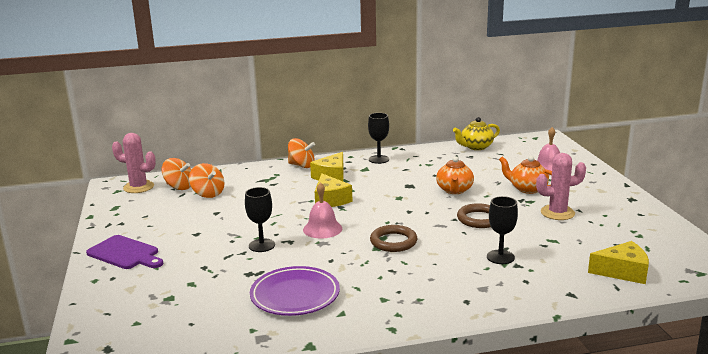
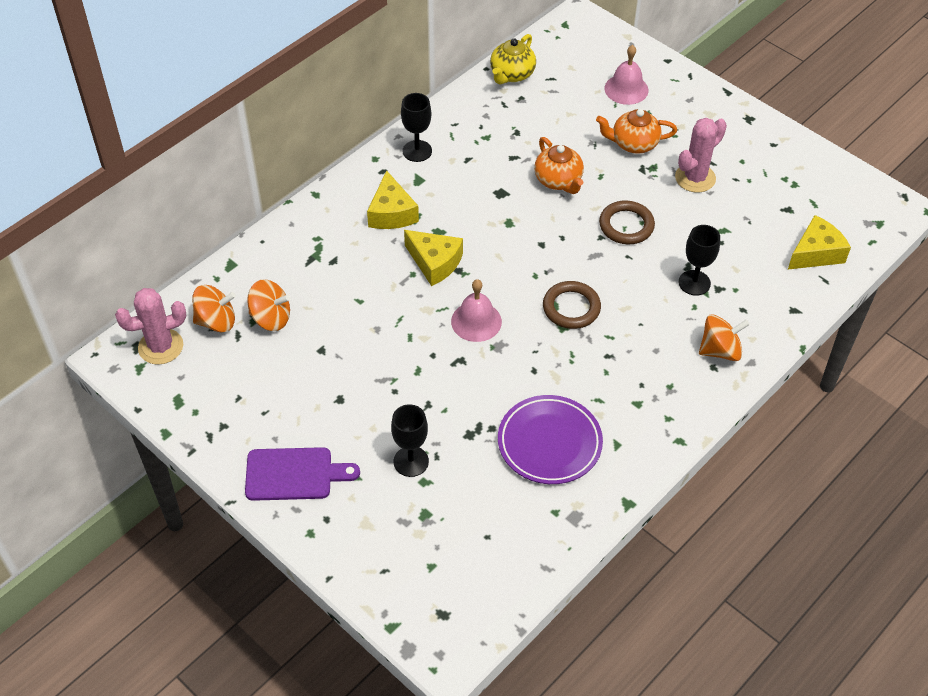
camera: 35 degrees left, 30 degrees up
black goblet [245,187,275,252] -> black goblet moved to [391,404,429,477]
orange spinning top [288,138,315,168] -> orange spinning top moved to [699,314,750,361]

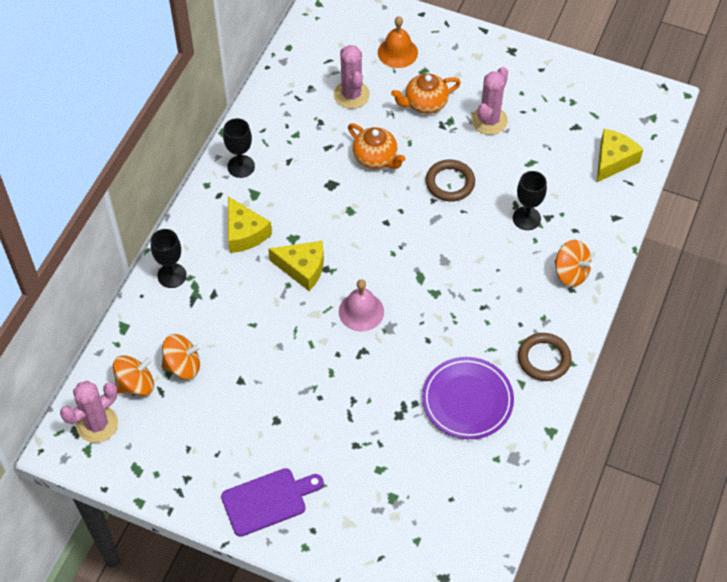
camera: 20 degrees left, 5 degrees up
black goblet [391,404,429,477] -> black goblet moved to [151,229,187,288]
yellow teapot [490,34,536,84] -> none
brown ring [543,281,601,329] -> brown ring moved to [518,333,572,381]
pink bell [605,45,649,105] -> orange bell [378,16,418,68]
orange spinning top [699,314,750,361] -> orange spinning top turned 75 degrees clockwise [555,240,594,287]
none -> pink cactus [334,45,370,109]

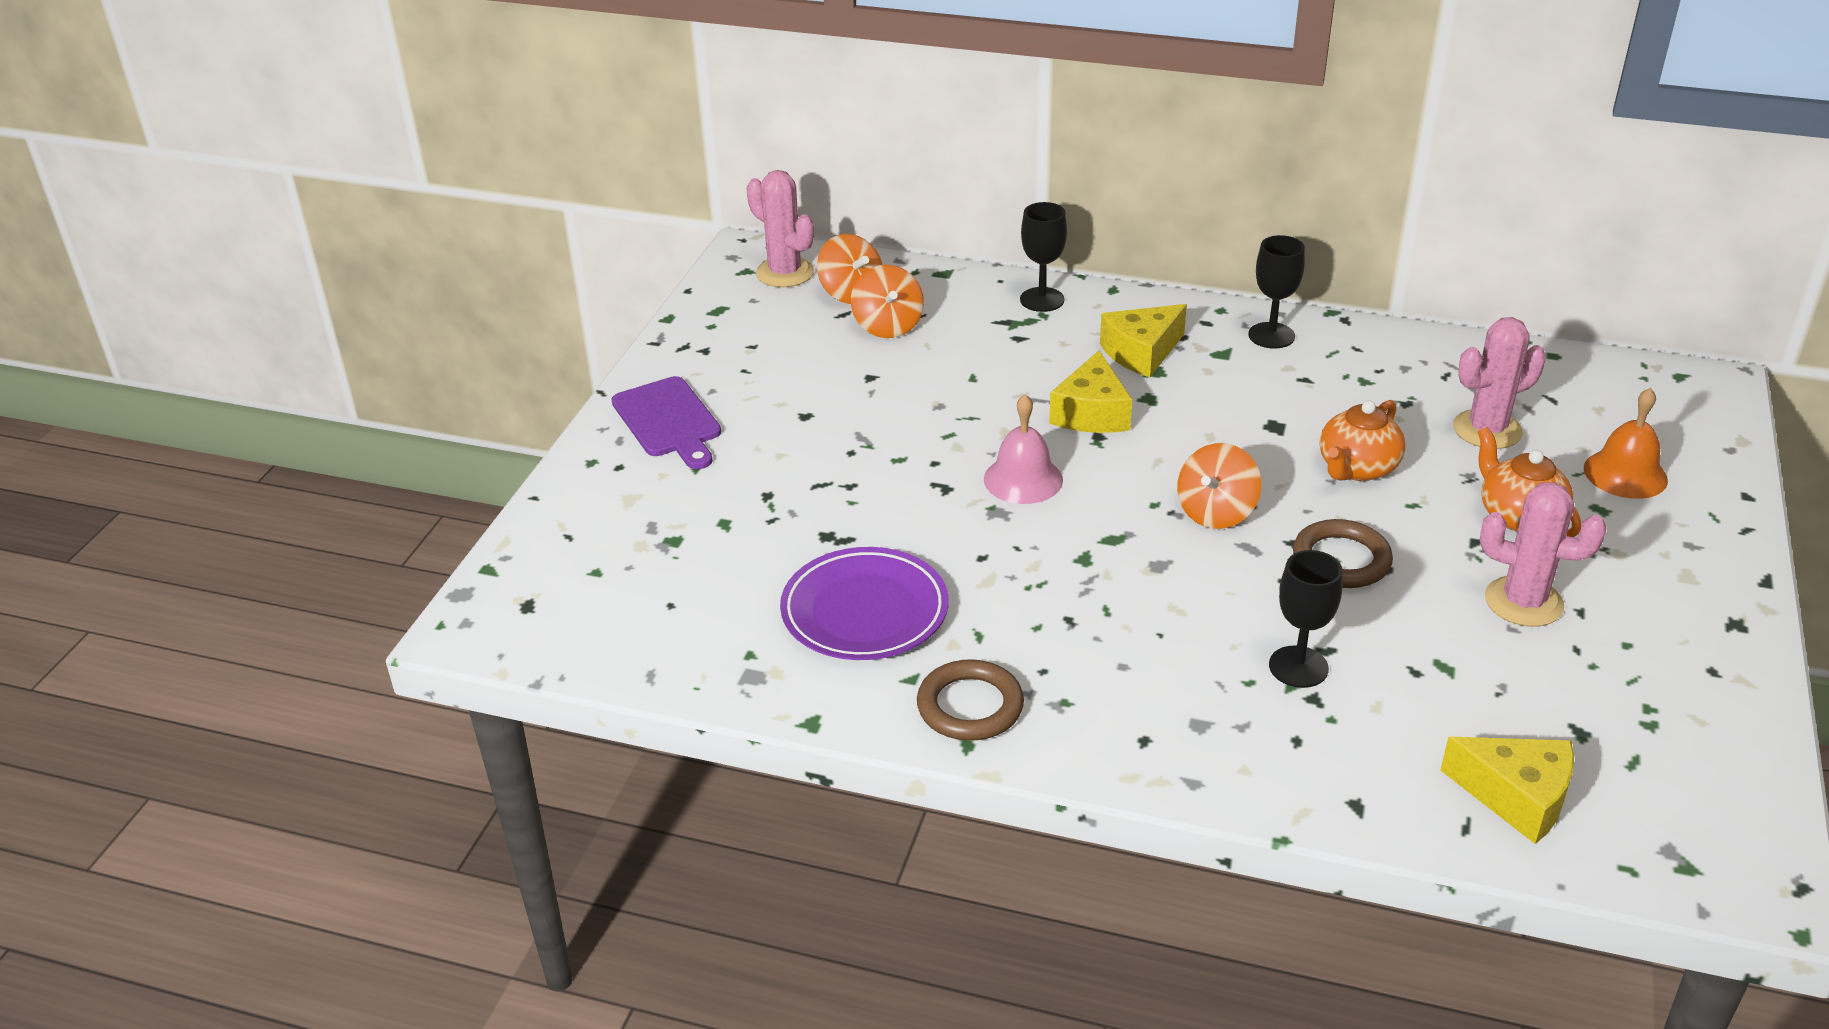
camera: 85 degrees right, 20 degrees down
orange spinning top [555,240,594,287] -> orange spinning top moved to [1177,443,1261,529]

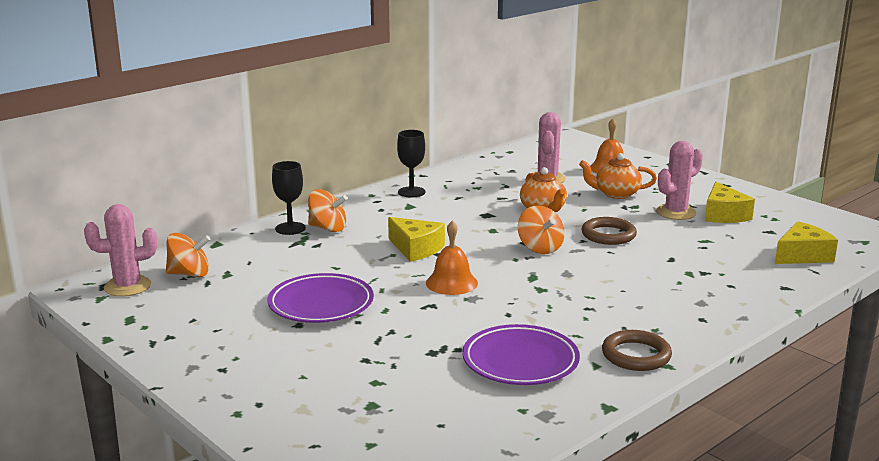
camera: 60 degrees left, 15 degrees down
purple cutting board [612,376,721,469] -> none
orange spinning top [851,265,924,338] -> orange spinning top moved to [308,189,347,232]
pink bell [984,394,1063,504] -> orange bell [426,221,478,295]
yellow cheese [1100,304,1187,377] -> yellow cheese moved to [705,182,755,223]
black goblet [1269,550,1342,688] -> none
none -> purple plate [268,273,374,323]

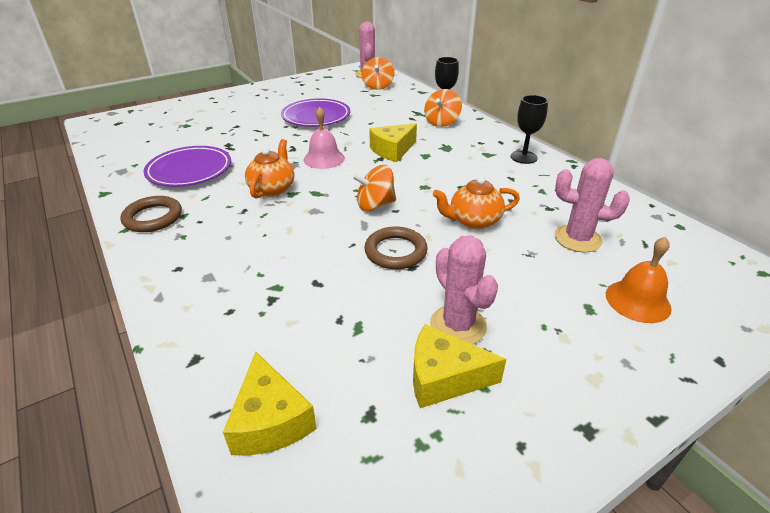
camera: 100 degrees right, 15 degrees up
orange bell [426,221,478,295] -> pink bell [304,107,345,169]
orange teapot [579,153,657,199] -> orange teapot moved to [245,139,294,199]

